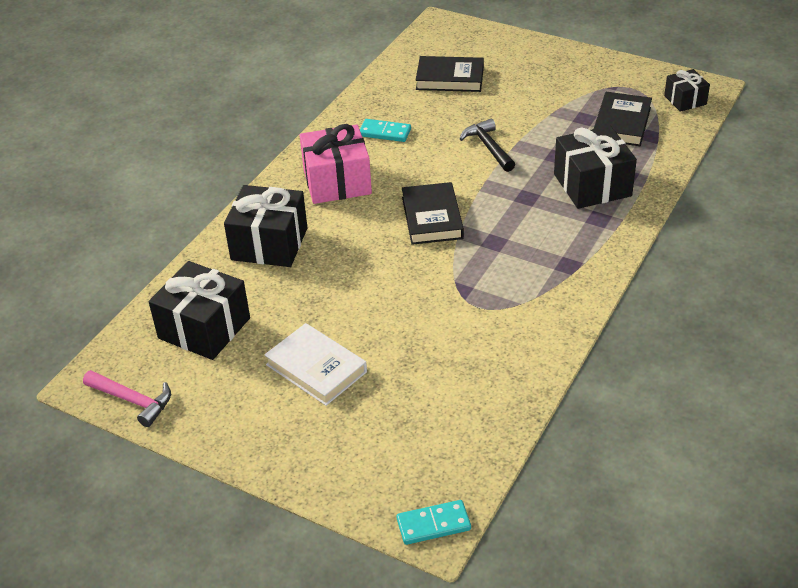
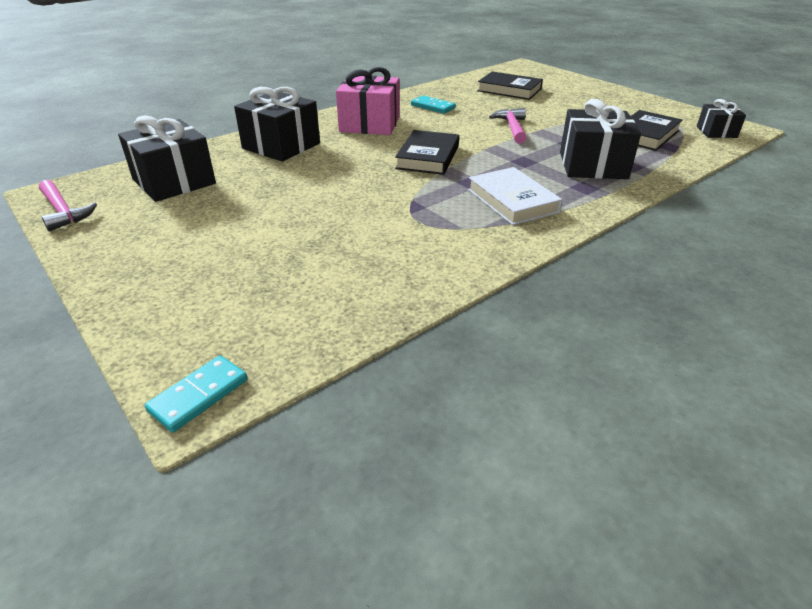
camera: 20 degrees right, 5 degrees down
white book [264,323,367,406] -> white book moved to [468,167,562,225]
turquoise domino [397,500,471,545] -> turquoise domino turned 60 degrees counterclockwise [145,355,248,432]
black hammer [460,119,515,172] -> pink hammer [489,108,527,144]

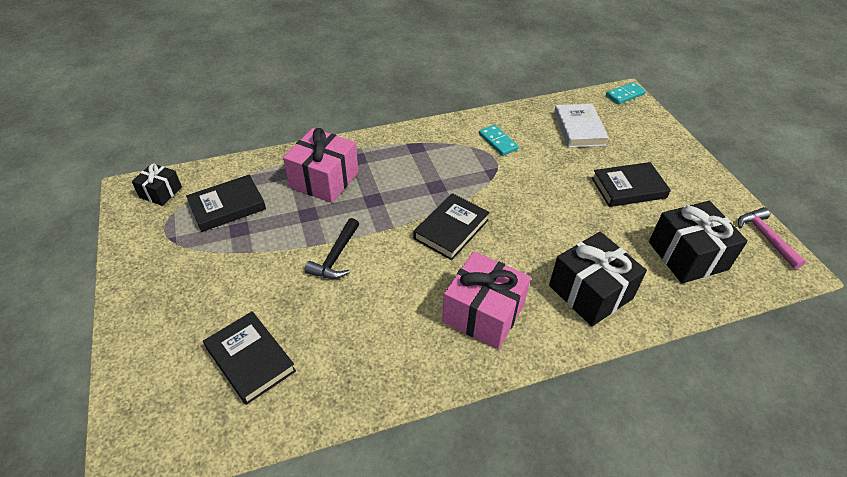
camera: 160 degrees left, 10 degrees up
turquoise domino [411,95,456,114] -> turquoise domino moved to [479,125,519,156]
white book [468,167,562,225] -> white book moved to [554,104,609,148]
pink hammer [489,108,527,144] -> black hammer [305,218,359,279]
black gift [560,99,641,179] -> pink gift [283,128,358,203]
none -> black book [592,162,671,207]

